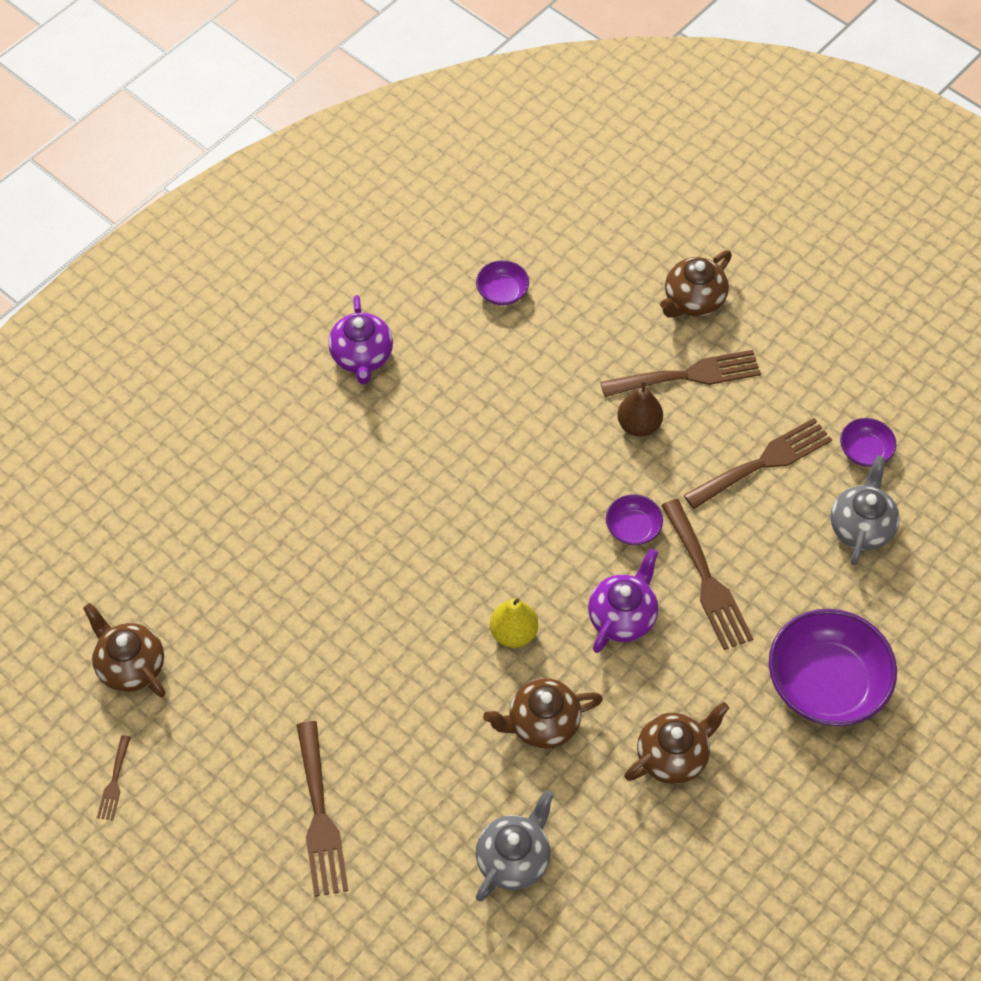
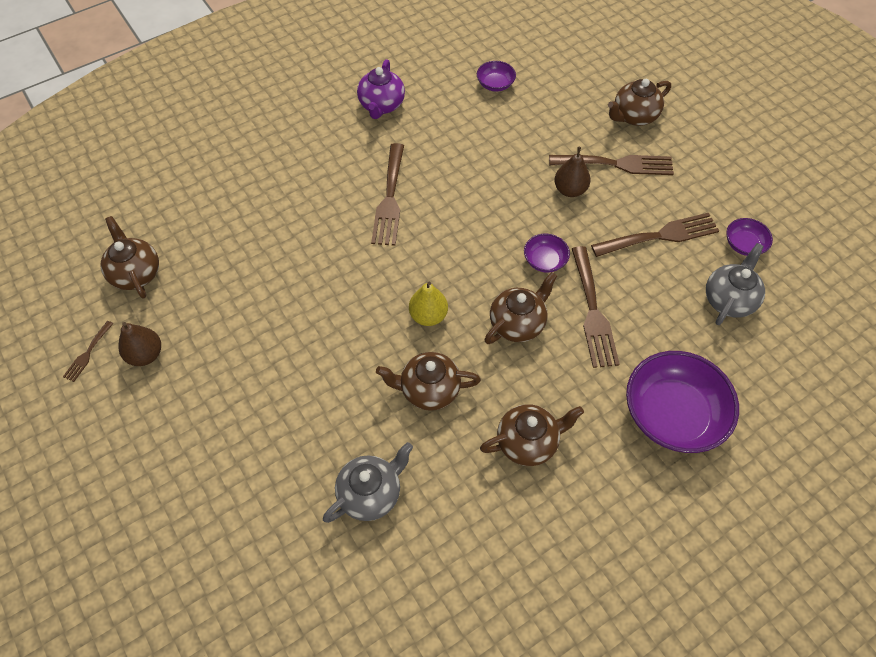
camera: 15 degrees right, 0 degrees up
brown fork [297,721,348,897] -> brown fork moved to [371,143,404,246]
purple teapot [588,548,658,653] -> brown teapot [484,272,557,344]
none -> brown pear [118,322,161,366]

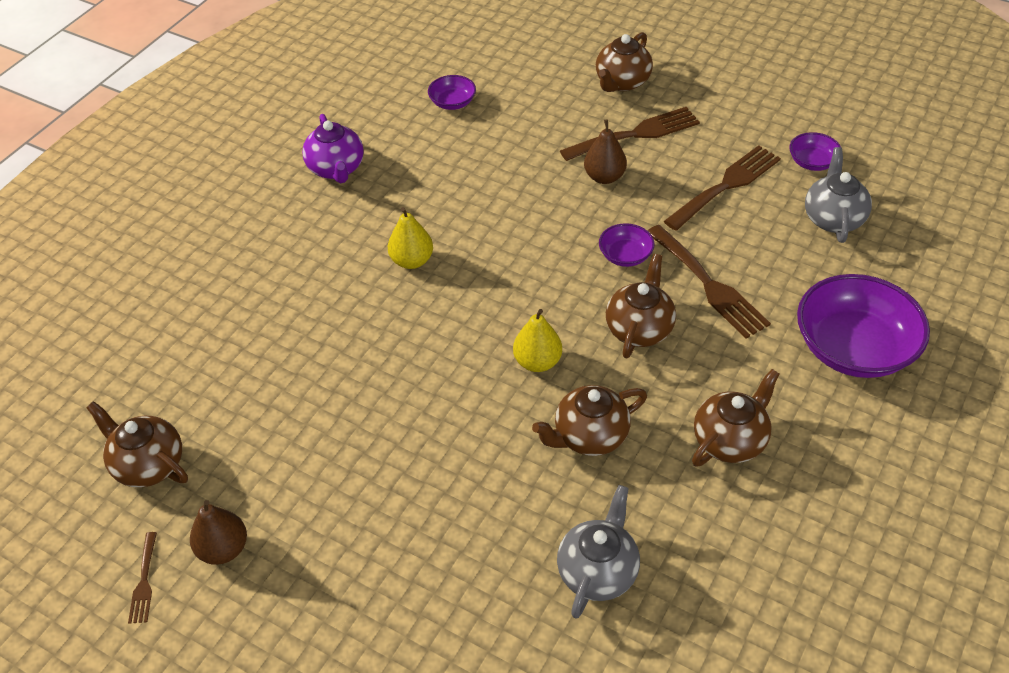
camera: 25 degrees left, 10 degrees down
brown fork [371,143,404,246] -> yellow pear [388,207,433,269]

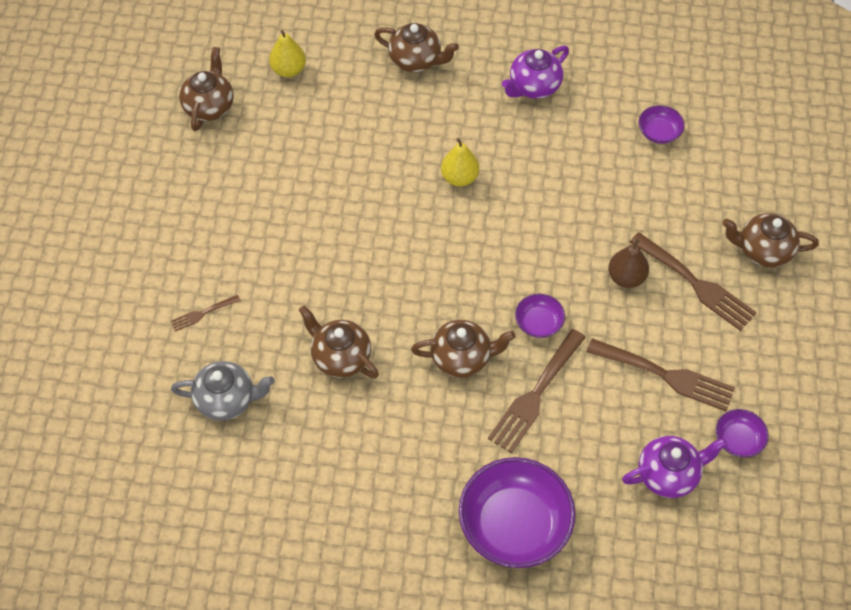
camera: 65 degrees right, 10 degrees up
brown fork [128,532,157,624] -> brown fork moved to [171,295,241,332]
brown pear [190,500,247,565] -> none
yellow pear [513,309,562,372] -> yellow pear moved to [269,30,306,77]
brown teapot [692,369,780,467] -> brown teapot moved to [374,23,459,72]
grey teapot [805,147,872,243] -> purple teapot [622,436,727,498]

